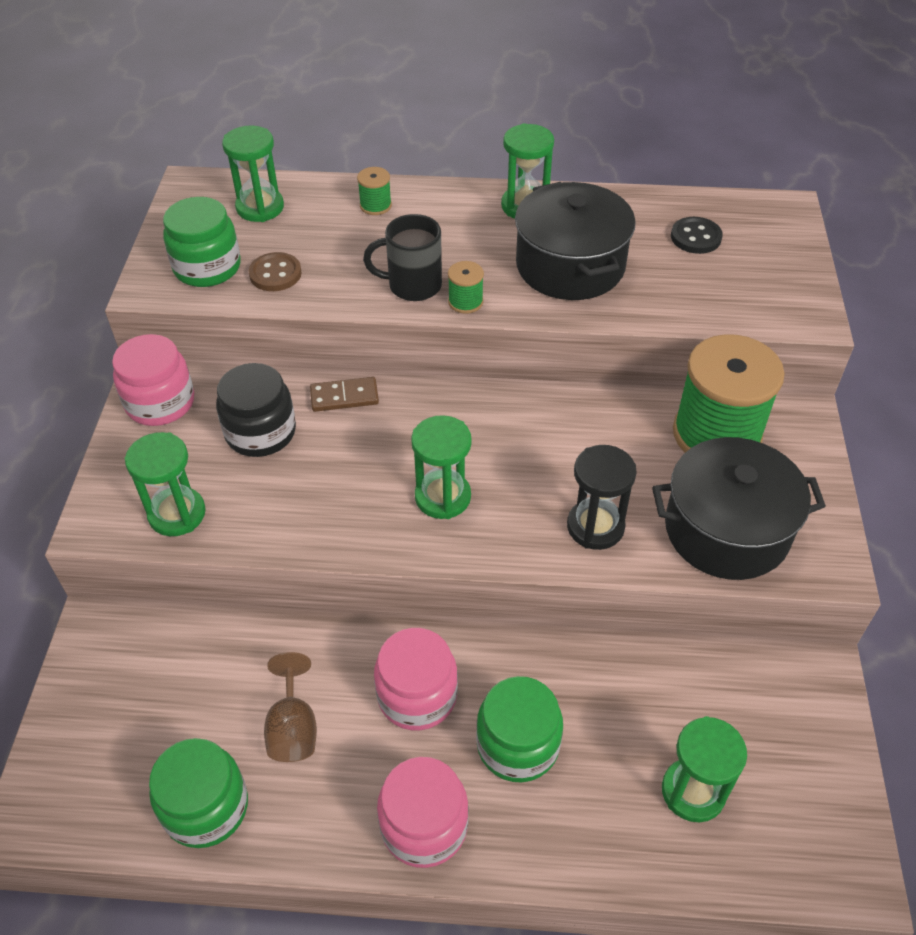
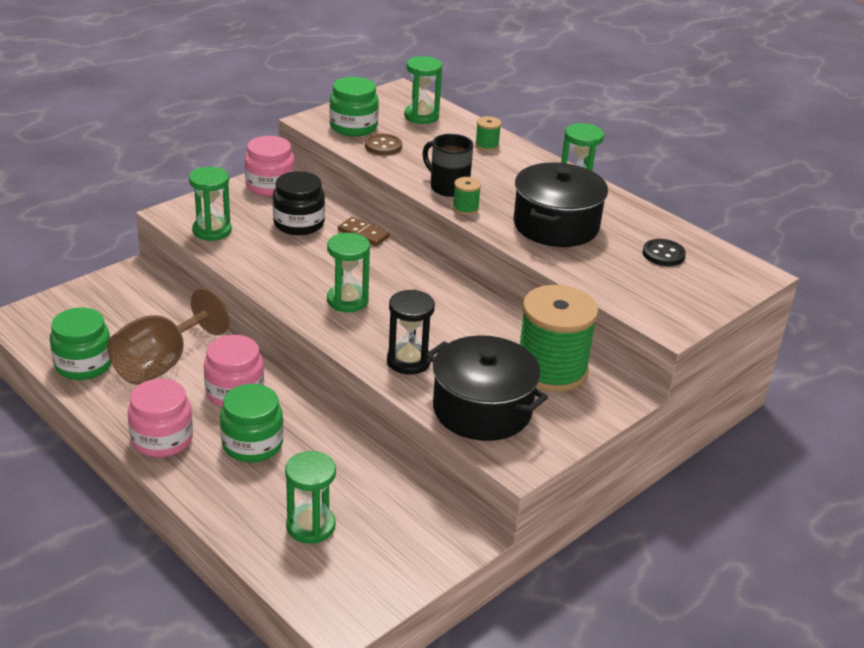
camera: 40 degrees right, 15 degrees down
brown goblet [264,652,317,762] -> brown goblet [107,288,229,385], size x1.72

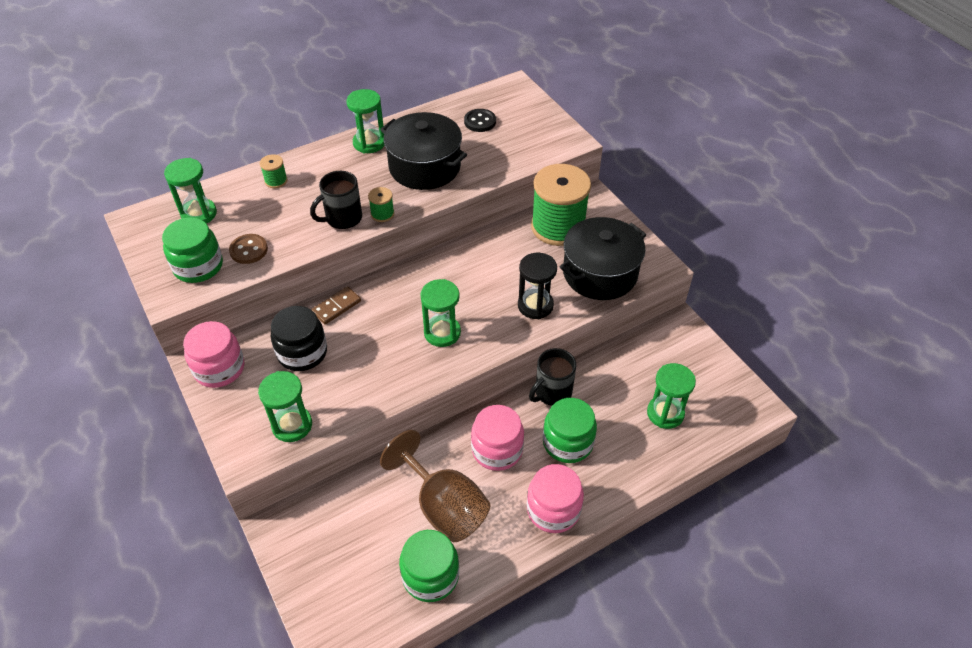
camera: 75 degrees left, 15 degrees up
none -> black mug [529,348,576,406]

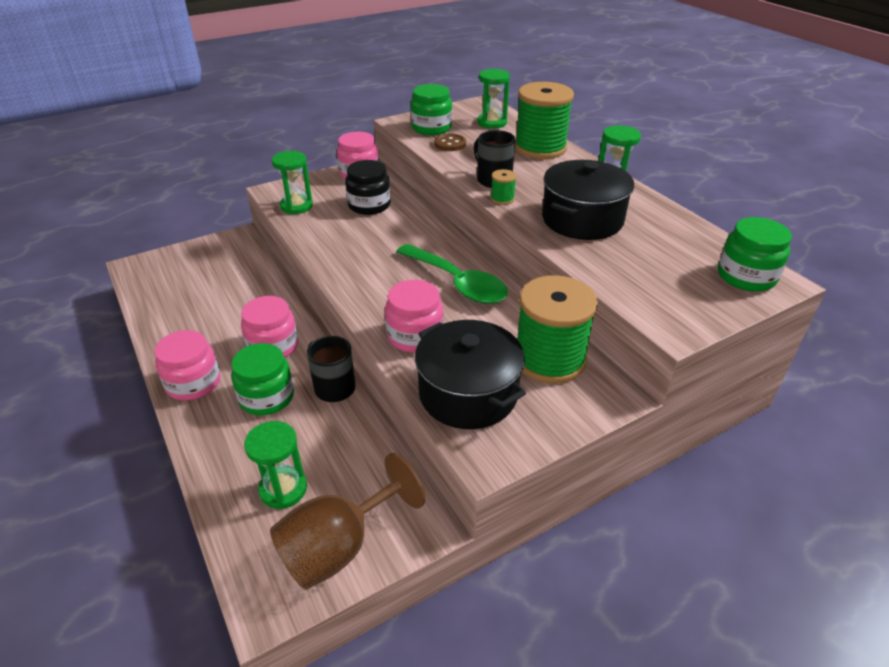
camera: 90 degrees right, 10 degrees down
green spool [260,154,288,188] -> green spool [515,82,574,159], size x2.45
brown domino [311,286,361,325] -> none
brown goblet [380,430,490,542] -> brown goblet moved to [270,453,425,590]
green jar [399,530,459,602] -> green jar moved to [718,217,792,292]
green hourglass [420,279,461,347] -> none
black button [464,109,496,132] -> none
black hourglass [518,253,557,319] -> pink jar [385,280,443,353]
none -> green spoon [396,244,508,304]

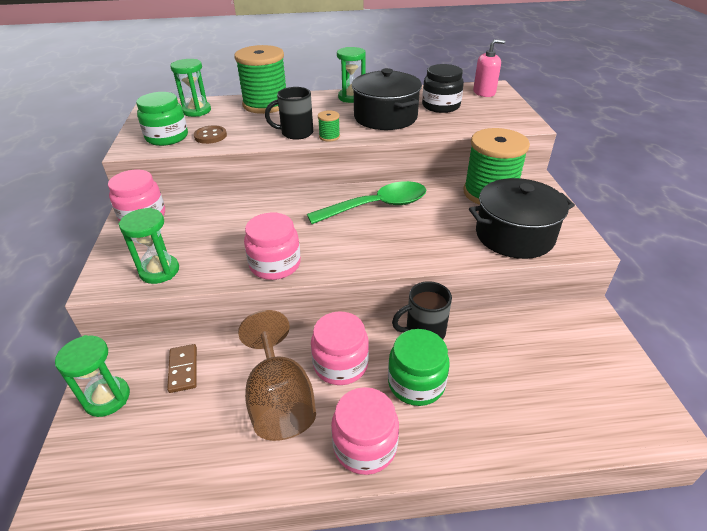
camera: 65 degrees left, 0 degrees up
green hourglass [244,421,307,509] -> green hourglass moved to [55,335,130,417]
brown goblet [270,453,425,590] -> brown goblet moved to [238,310,316,441]
black jar [345,160,391,215] -> black jar moved to [422,64,464,113]
pink jar [385,280,443,353] -> pink jar moved to [244,213,301,280]
green jar [718,217,792,292] -> pink soap dispenser [473,39,505,97]
none -> brown domino [167,344,197,393]

